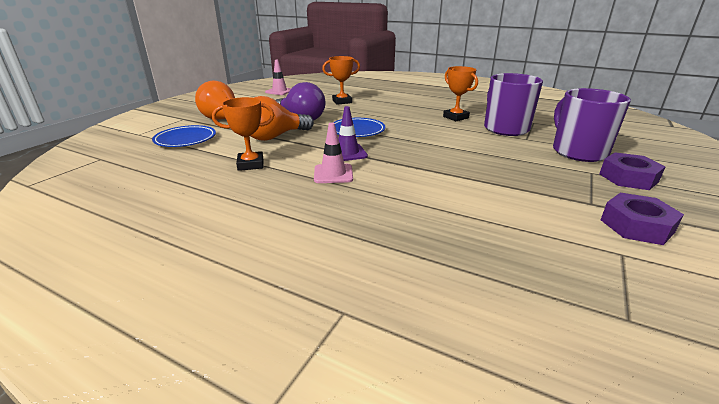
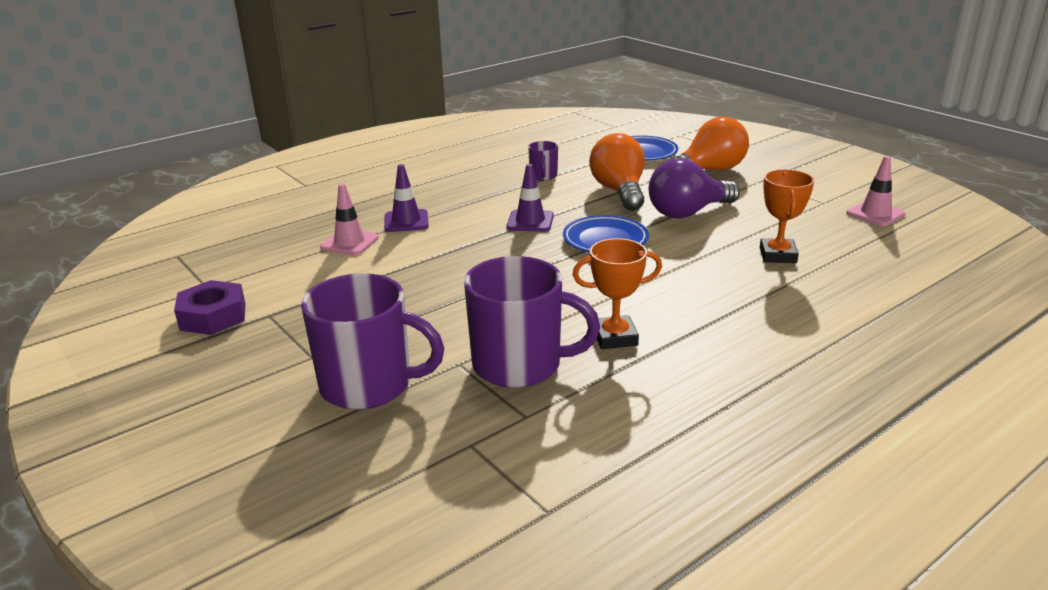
camera: 115 degrees right, 0 degrees up
orange trophy [212,97,274,171] -> purple mug [528,141,558,181]
pink traffic cone [314,122,353,183] -> pink traffic cone moved to [320,183,379,255]
purple nut [599,152,666,190] -> none
none -> purple traffic cone [384,164,429,232]

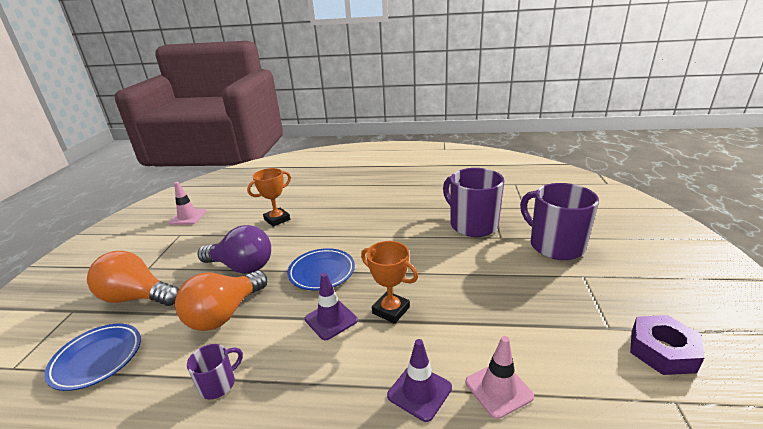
camera: 135 degrees left, 0 degrees up
orange trophy [573,238,662,349] -> orange trophy moved to [361,241,418,324]

